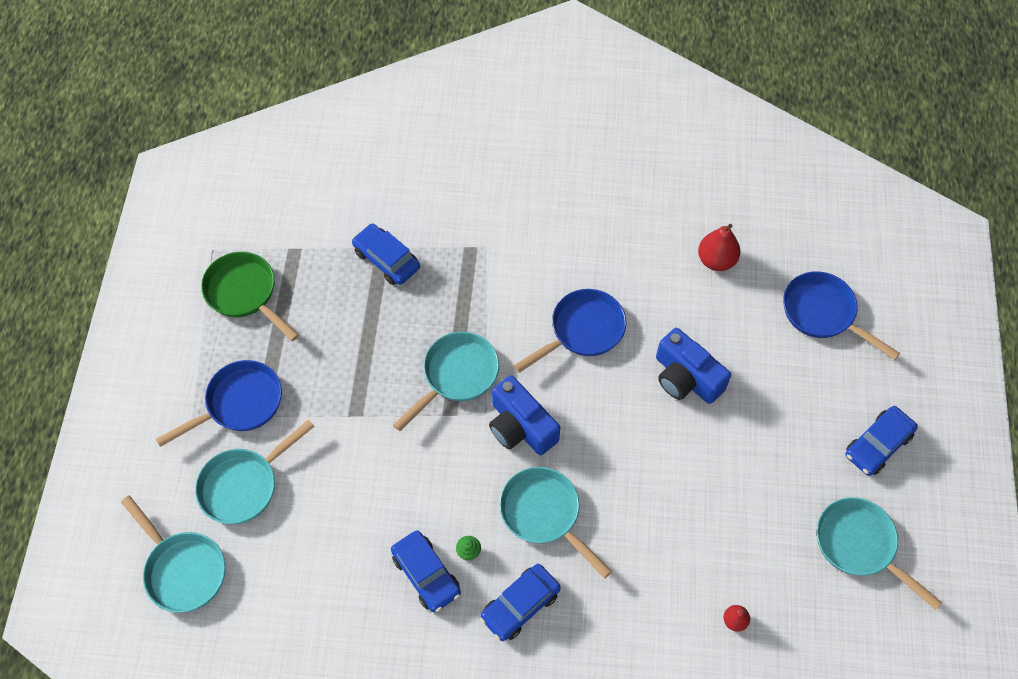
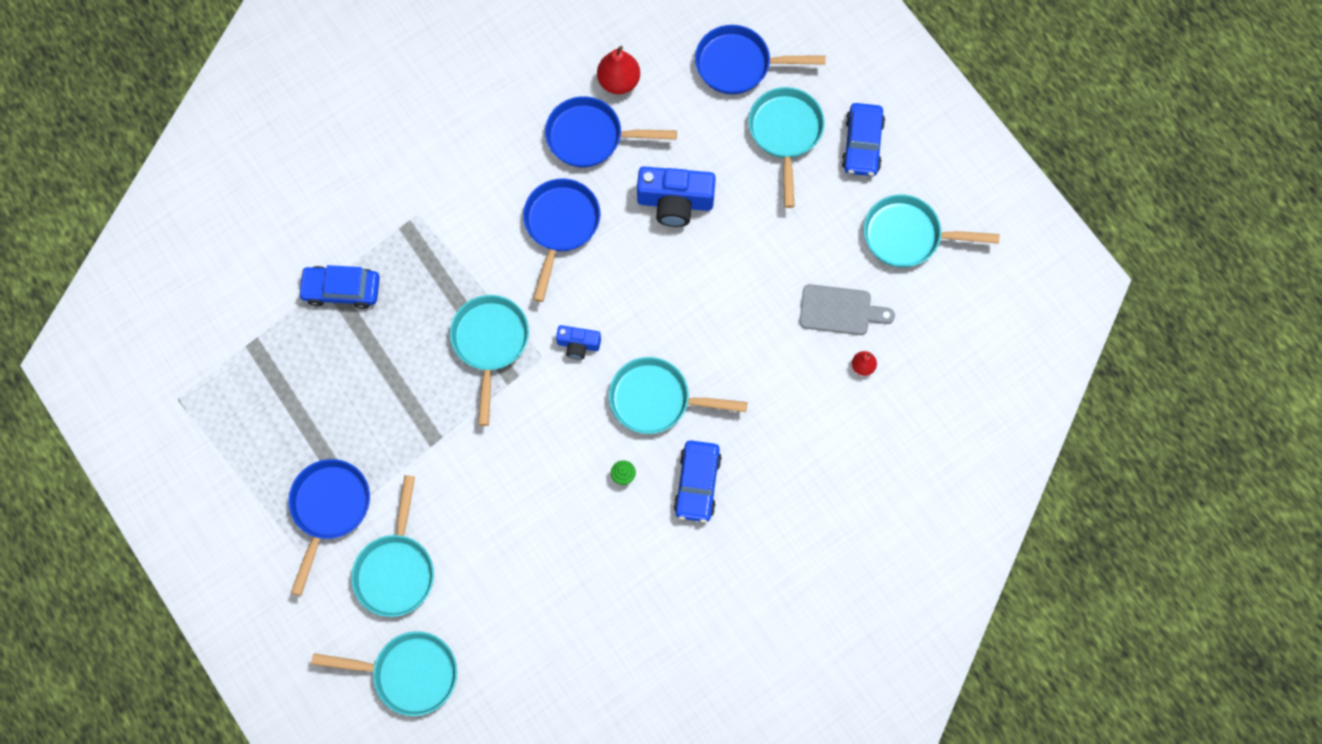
camera: 40 degrees left, 10 degrees up
green pan [201,252,299,341] -> none
blue car [391,530,461,612] -> none
blue camera [489,375,560,455] -> blue camera [556,325,601,360], size x0.55
none -> blue pan [545,96,677,168]
none -> turquoise pan [748,87,825,208]
none -> grey cutting board [799,284,895,335]

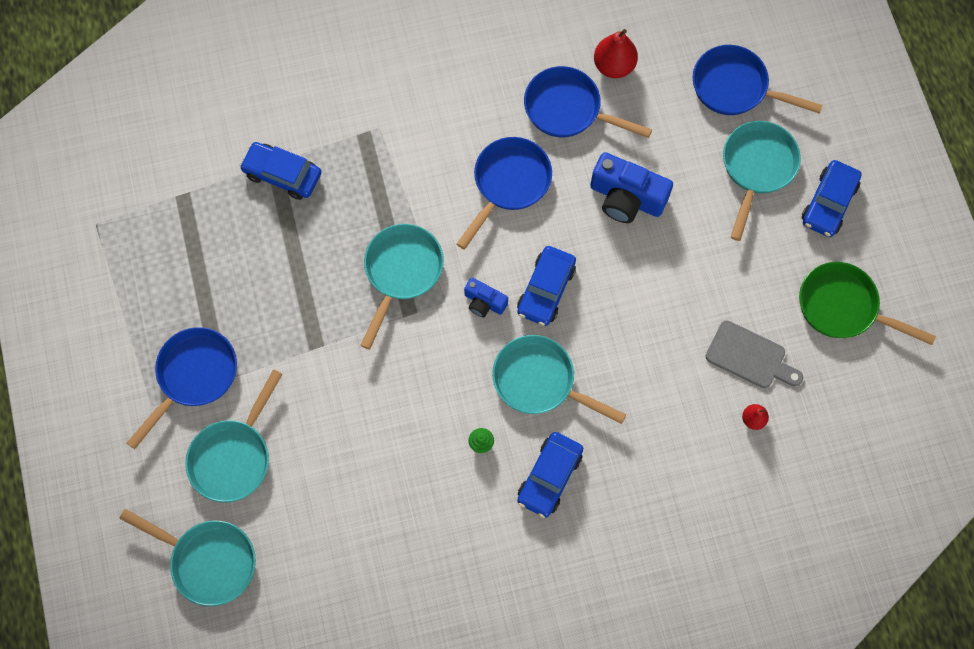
camera: 20 degrees right, 0 degrees up
turquoise pan [864,194,1000,268] -> green pan [799,262,936,345]
none -> blue car [517,246,576,326]

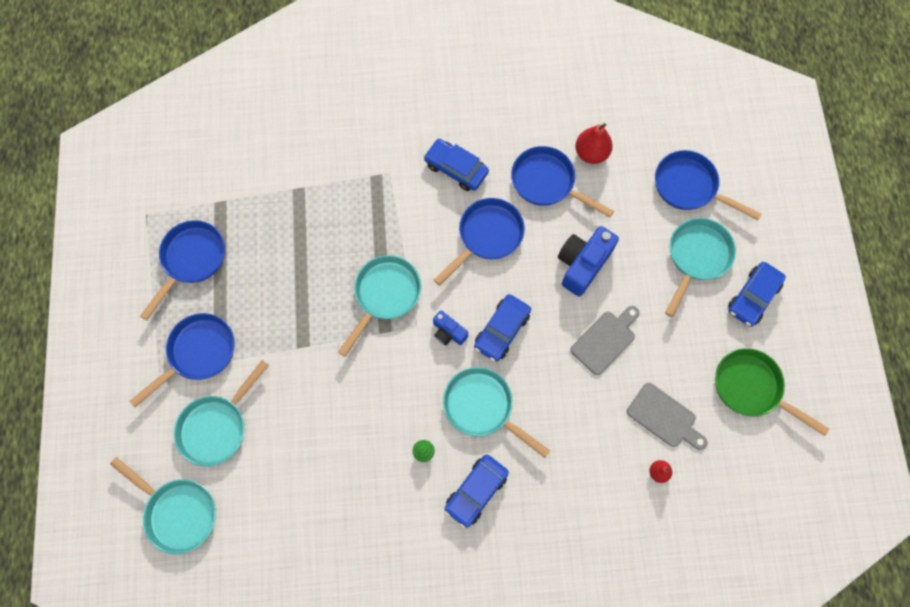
camera: 10 degrees right, 0 degrees up
blue car [240,142,321,200] -> blue car moved to [424,139,489,191]
blue camera [590,152,673,223] -> blue camera turned 90 degrees clockwise [558,226,619,296]
none -> blue pan [140,220,225,320]
none -> grey cutting board [570,306,640,375]

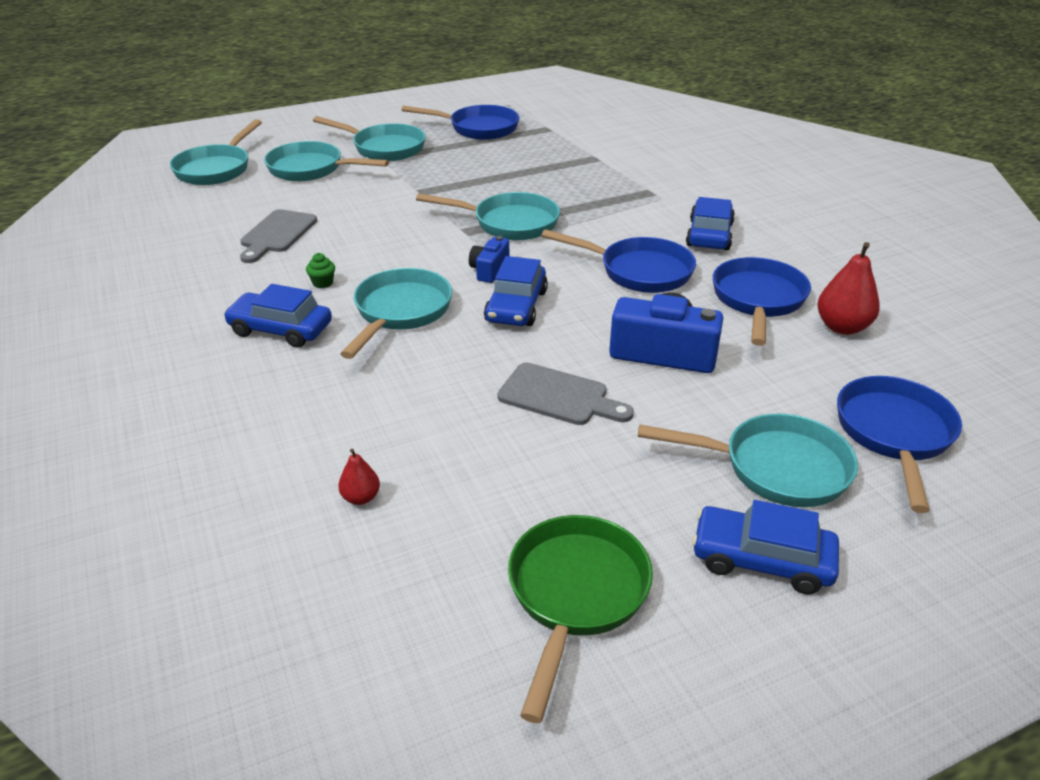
camera: 70 degrees right, 35 degrees down
blue pan [129,313,235,407] -> turquoise pan [313,116,426,161]
blue car [474,294,531,362] -> blue car turned 90 degrees counterclockwise [484,256,548,326]
grey cutting board [627,383,708,450] -> grey cutting board moved to [240,209,317,263]

